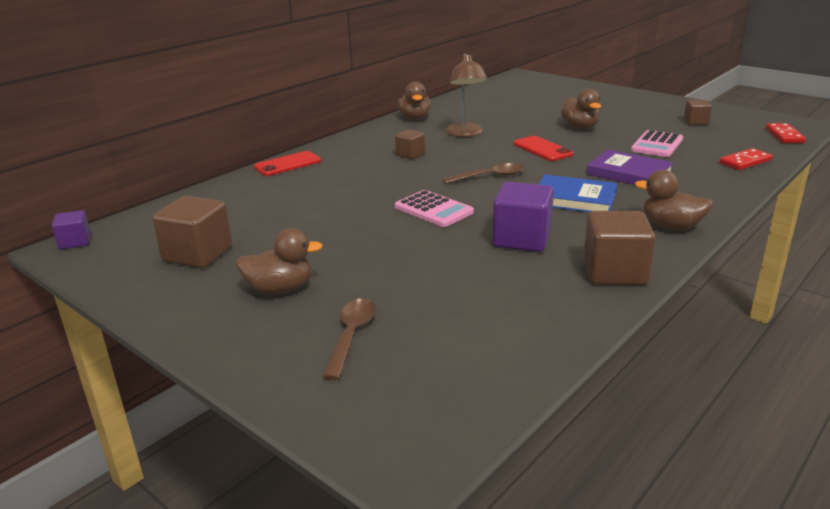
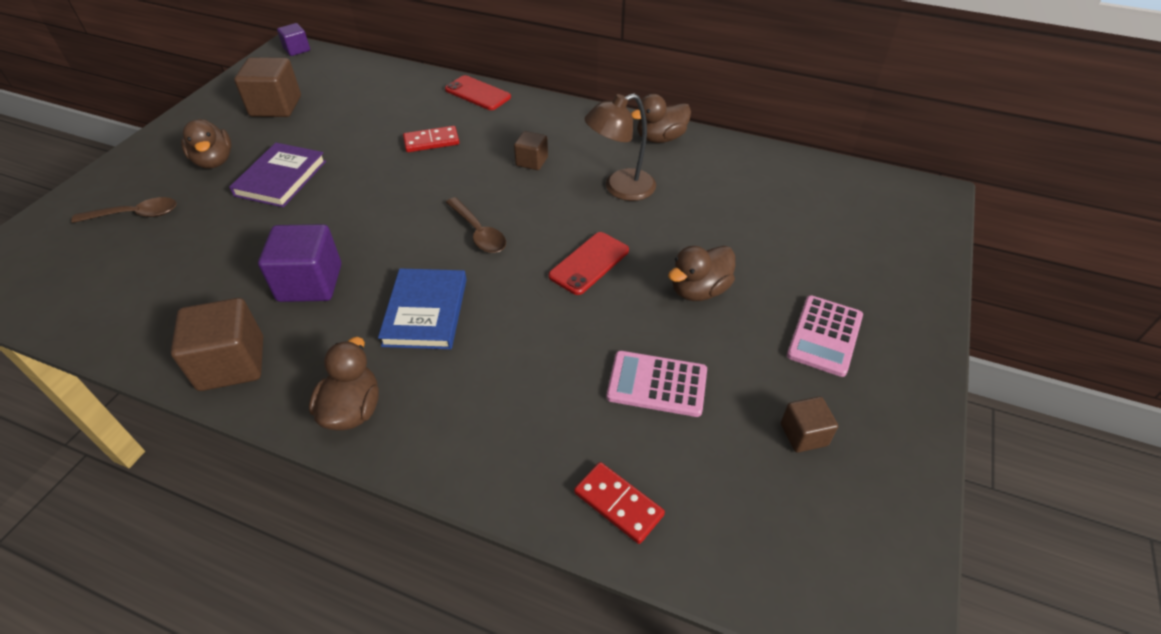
camera: 70 degrees right, 20 degrees up
pink calculator [395,190,474,227] -> pink calculator moved to [787,295,863,377]
purple book [587,150,674,185] -> purple book moved to [229,143,326,207]
red domino [766,123,806,143] -> red domino moved to [403,126,459,152]

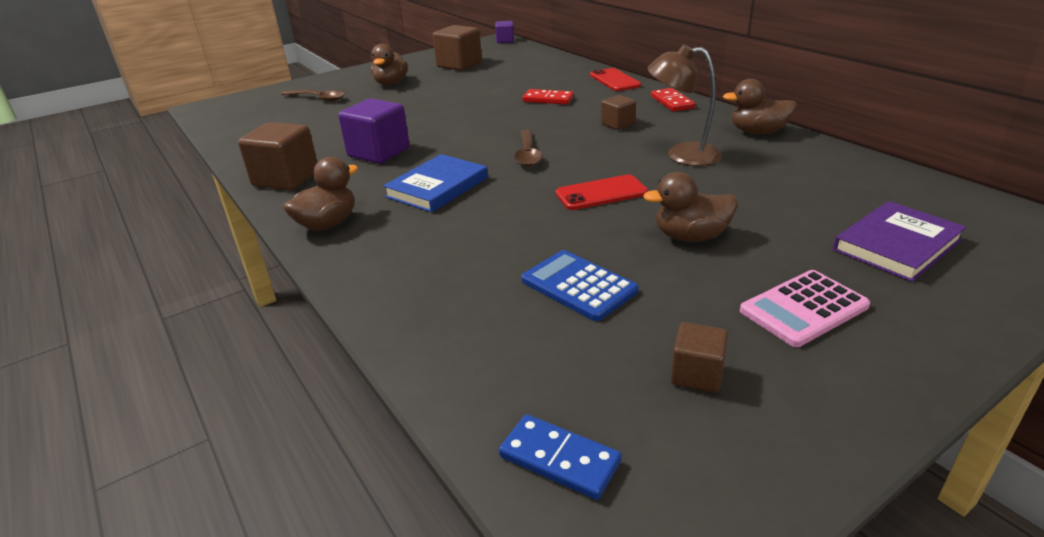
camera: 35 degrees right, 15 degrees down
purple book [229,143,326,207] -> purple book moved to [833,201,966,282]
red domino [574,462,665,544] -> red domino moved to [651,88,695,112]
pink calculator [607,351,707,417] -> blue calculator [521,250,639,321]
none -> blue domino [499,414,622,500]

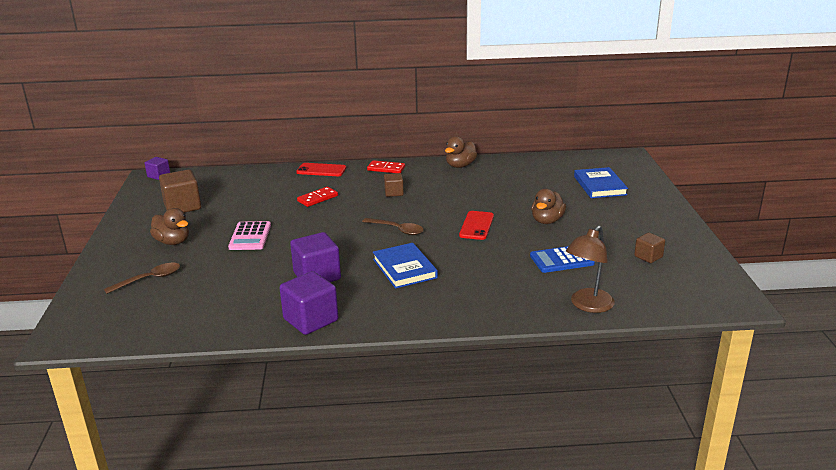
camera: 60 degrees left, 5 degrees down
brown cube [238,122,318,190] -> purple cube [280,271,338,335]
brown duck [283,157,358,231] -> none
blue domino [499,414,622,500] -> none
brown lamp [647,45,722,166] -> brown lamp moved to [566,226,615,313]
pink calculator [740,270,870,347] -> pink calculator moved to [228,221,271,250]
purple book [833,201,966,282] -> blue book [574,167,628,198]

